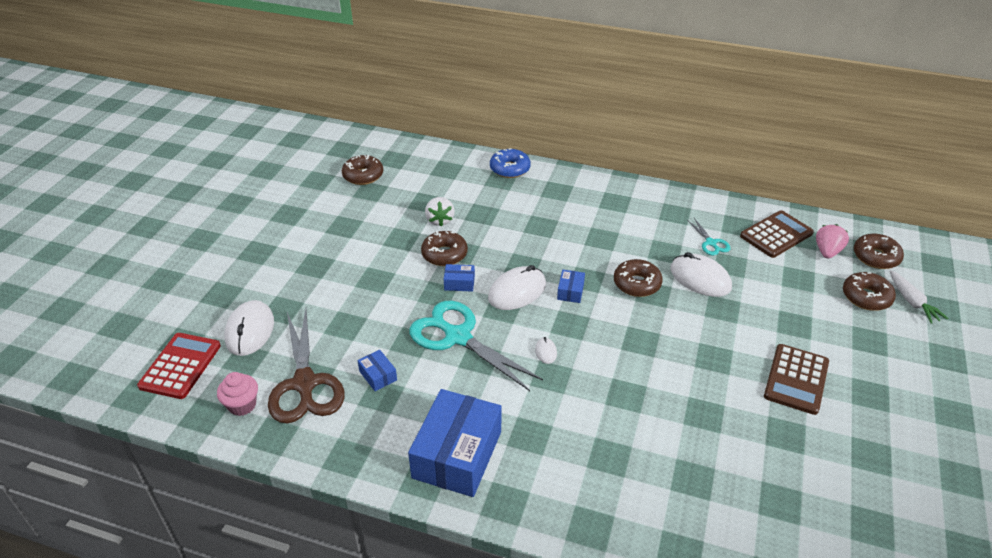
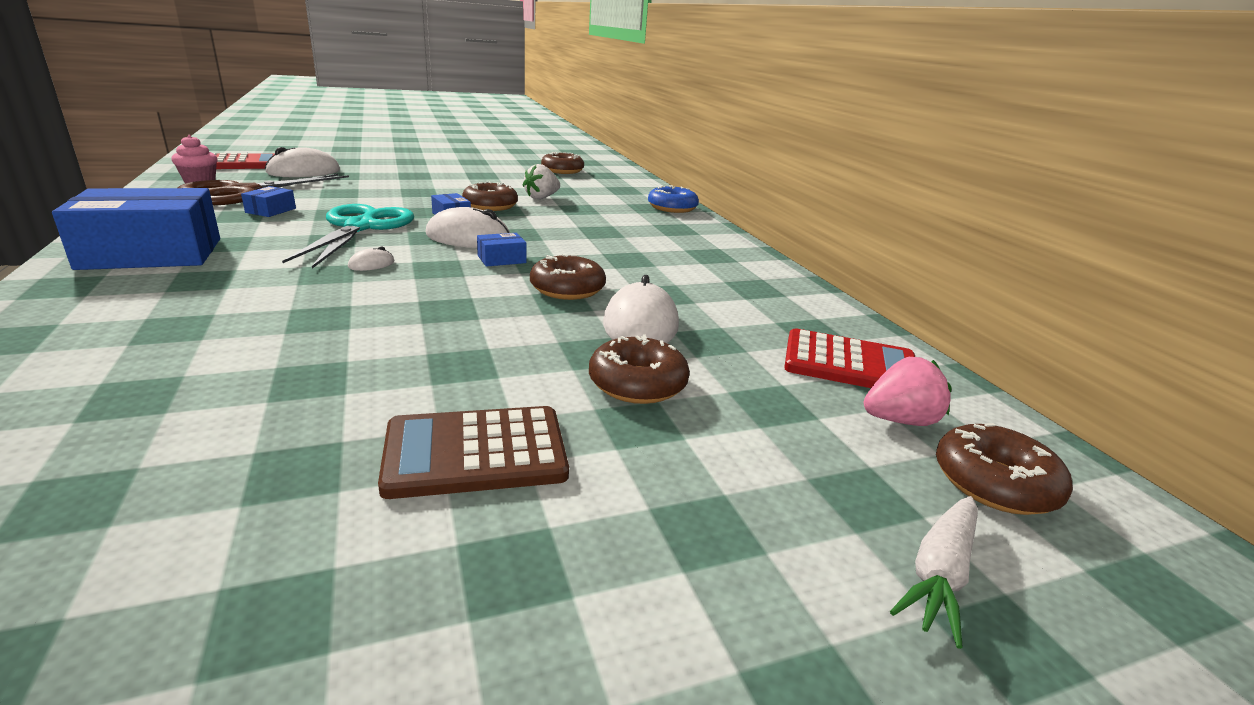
camera: 50 degrees right, 15 degrees down
turquoise scissors [687,218,731,255] -> none
brown calculator [740,210,814,258] -> red calculator [784,328,915,388]
brown donut [843,272,896,311] -> brown donut moved to [589,334,690,404]

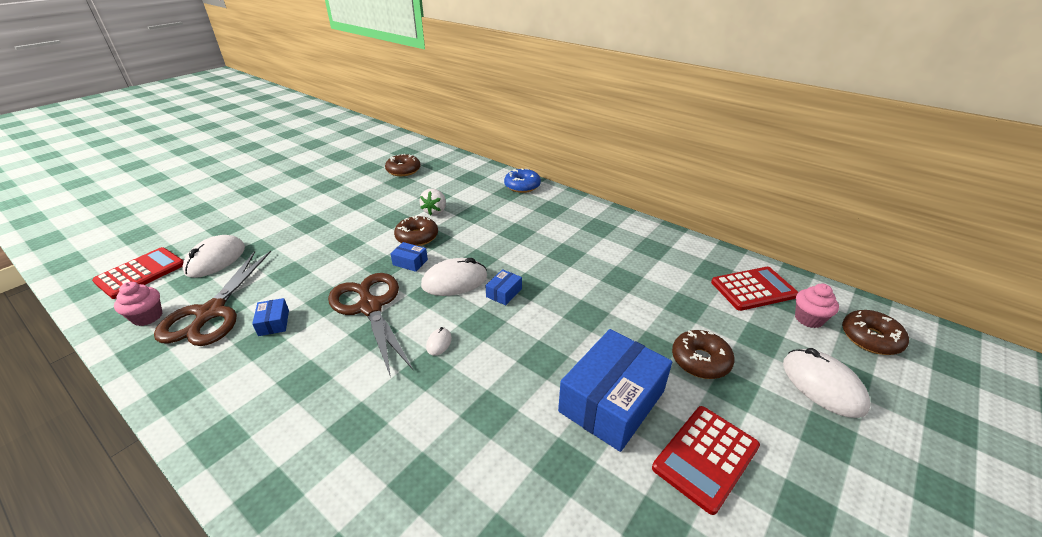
camera: 30 degrees left, 10 degrees up
blue box [52,188,220,270] -> blue box moved to [558,329,672,452]
turquoise scissors [282,204,414,268] -> brown scissors [328,273,414,377]
brown calculator [378,406,569,499] -> red calculator [652,406,760,515]
brown donut [530,254,606,300] -> none
white mouse [603,275,679,343] -> white mouse moved to [783,348,870,418]
pink strawberry [864,357,952,426] -> pink cupcake [795,284,839,328]
white carrot [890,496,978,649] -> none

